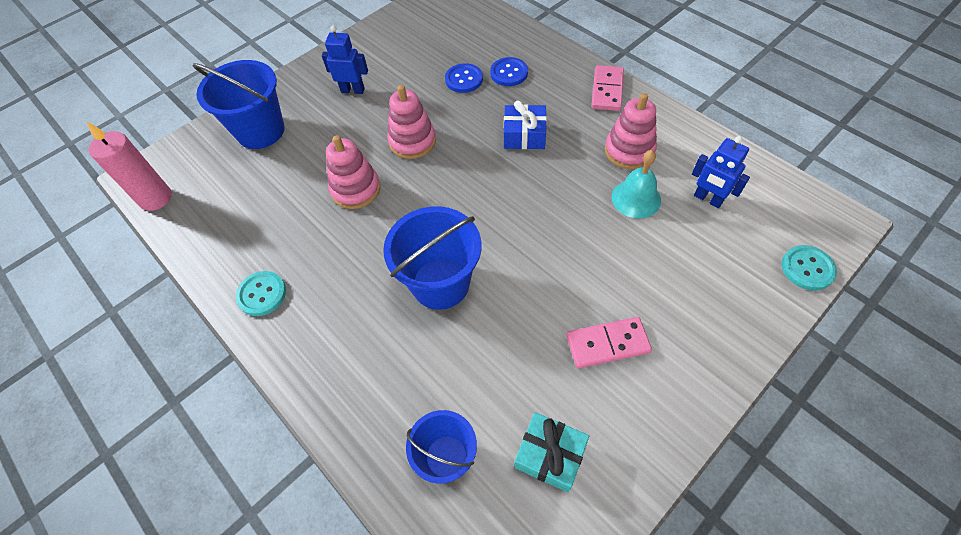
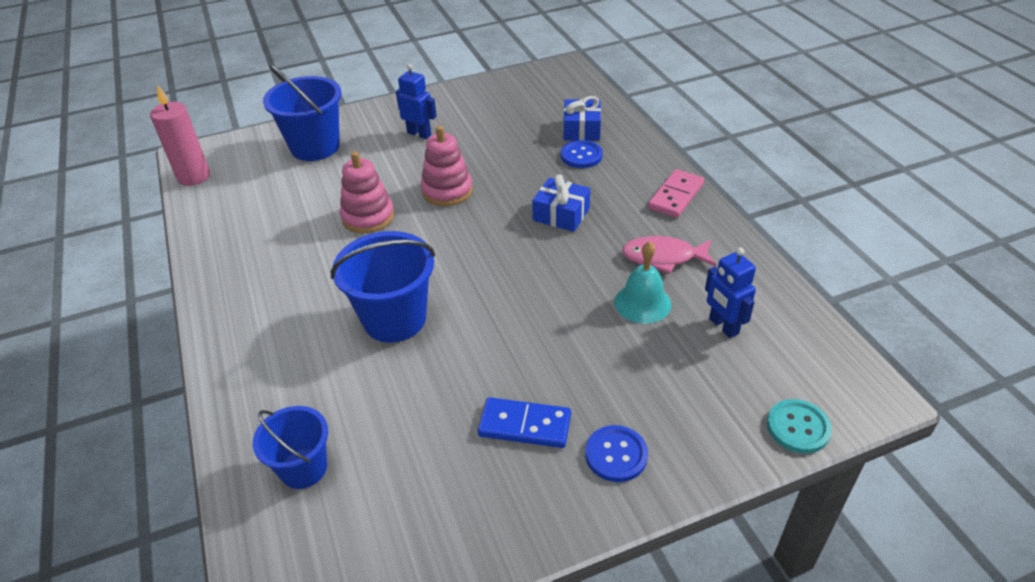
camera: 20 degrees right, 15 degrees down
turquoise button [236,271,286,316] -> none
blue button [445,63,483,93] -> blue button moved to [585,425,648,482]
turquoise gift [514,412,589,492] -> none
pink domino [566,317,652,368] -> blue domino [478,397,571,448]
pink stacking toy [605,93,657,169] -> pink fish [622,236,716,274]
none -> blue gift [563,96,601,141]

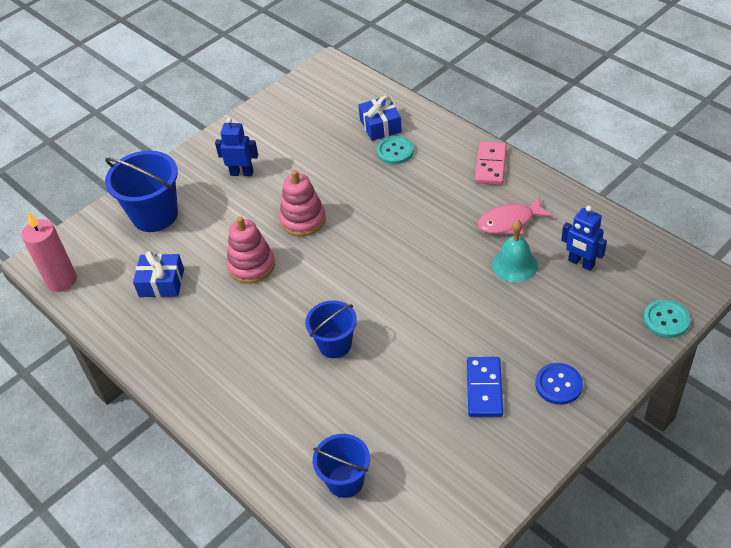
camera: 20 degrees left, 5 degrees up
blue bucket [331,231,435,343] -> blue bucket [305,300,357,358], size x0.63
blue domino [478,397,571,448] -> blue domino turned 75 degrees counterclockwise [467,357,503,417]
blue gift [532,174,590,232] -> blue gift moved to [133,251,184,297]
blue button [561,140,603,168] -> turquoise button [377,136,414,164]

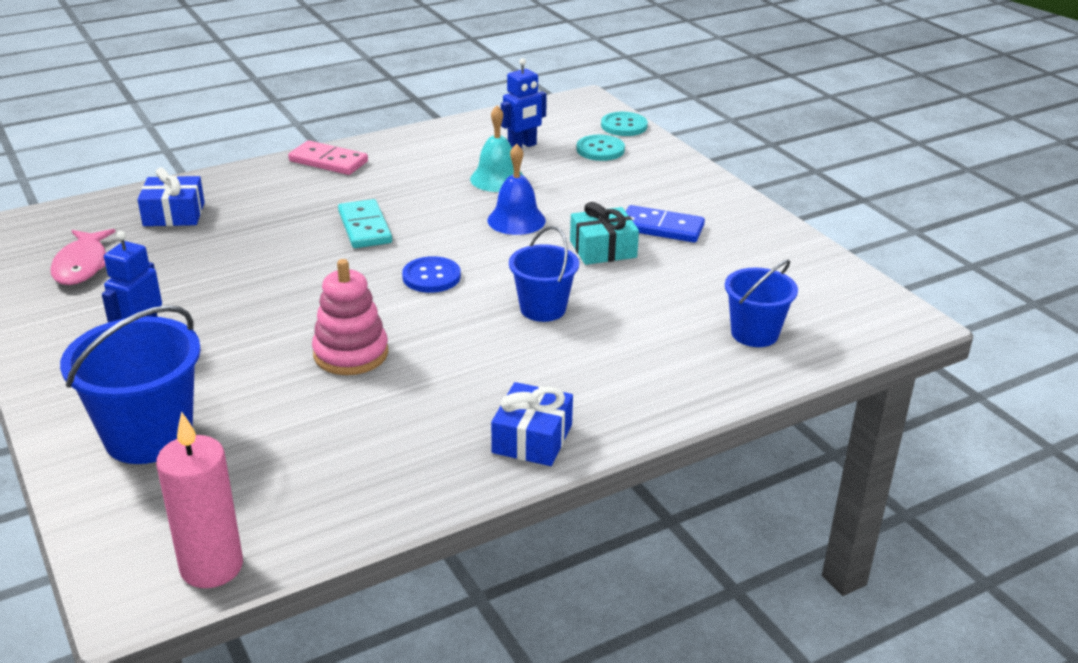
camera: 80 degrees left, 15 degrees down
blue gift [133,251,184,297] -> blue gift moved to [491,382,573,466]
pink stacking toy [279,170,326,236] -> none
turquoise button [377,136,414,164] -> turquoise button moved to [576,135,625,161]
pink fish [477,197,553,234] -> pink fish moved to [50,229,116,285]
blue button [535,363,583,405] -> blue button moved to [402,256,461,293]
none -> turquoise domino [338,199,392,248]
none -> blue bell [488,144,546,235]
none -> turquoise gift [570,202,639,265]

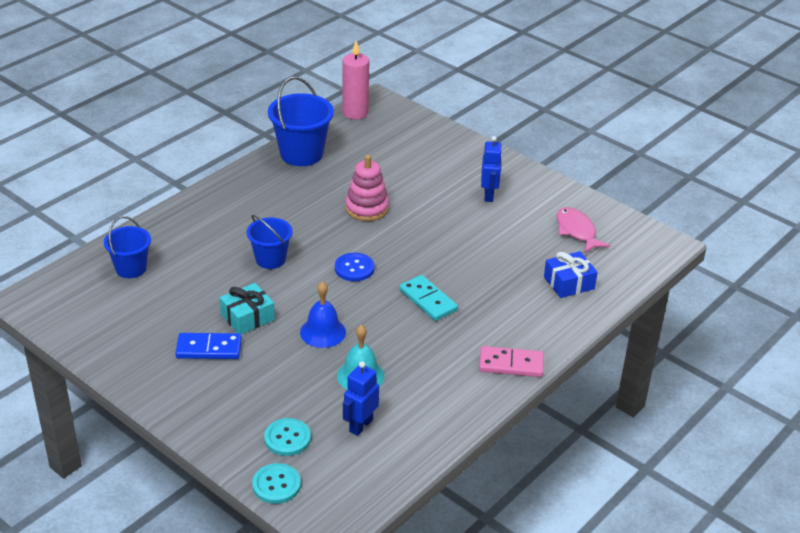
camera: 160 degrees right, 5 degrees up
blue bucket [60,305,201,464] -> blue bucket moved to [268,76,334,166]
blue gift [491,382,573,466] -> none

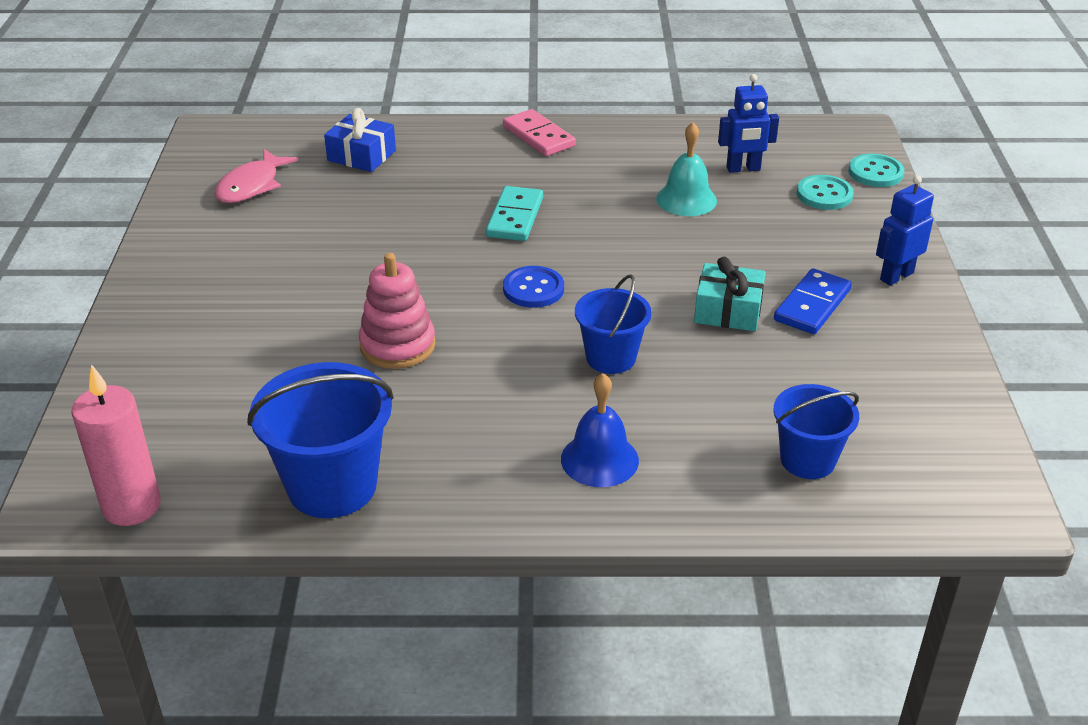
camera: 130 degrees left, 0 degrees up
blue domino [175,333,242,359] -> blue domino turned 75 degrees clockwise [774,268,852,334]
blue bell [300,281,346,348] -> blue bell moved to [561,373,639,487]
blue robot [481,136,502,202] -> blue robot moved to [876,175,934,286]

